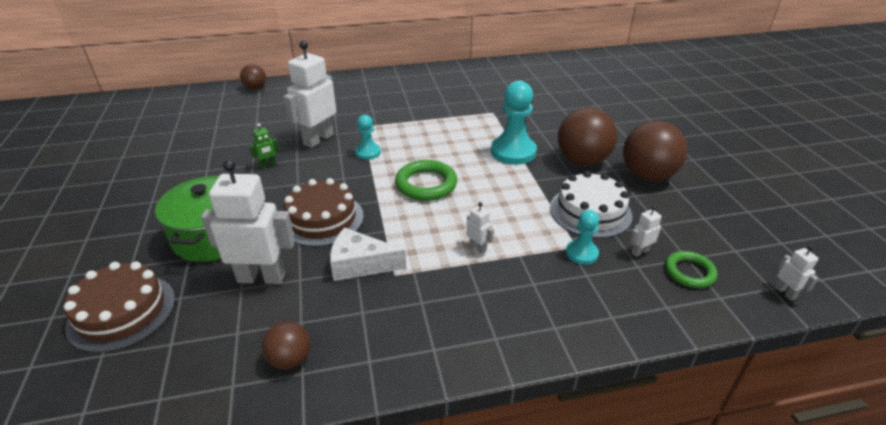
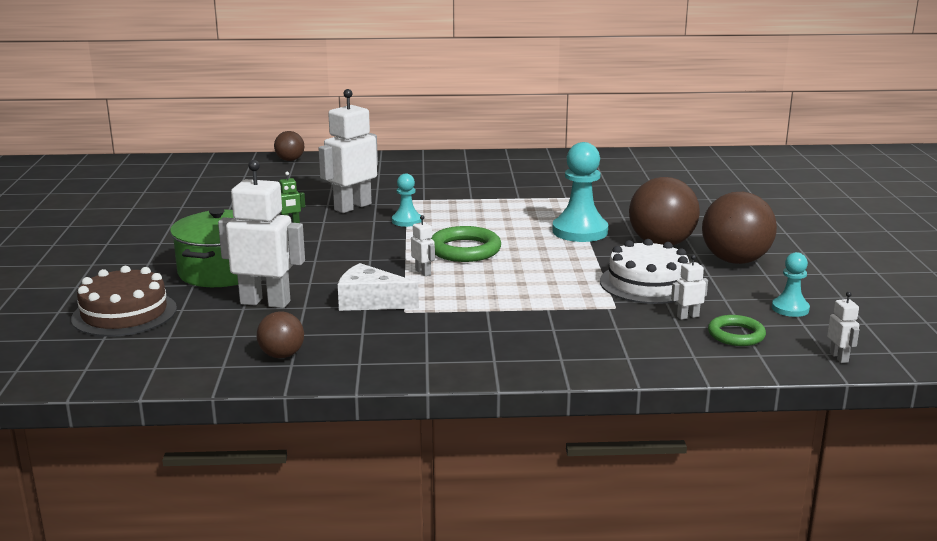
camera: 10 degrees right, 15 degrees down
brown cake [284,178,364,247] -> none
white robot [466,202,494,254] -> white robot moved to [411,215,435,276]
turquoise pawn [566,210,599,265] -> turquoise pawn moved to [772,252,810,317]

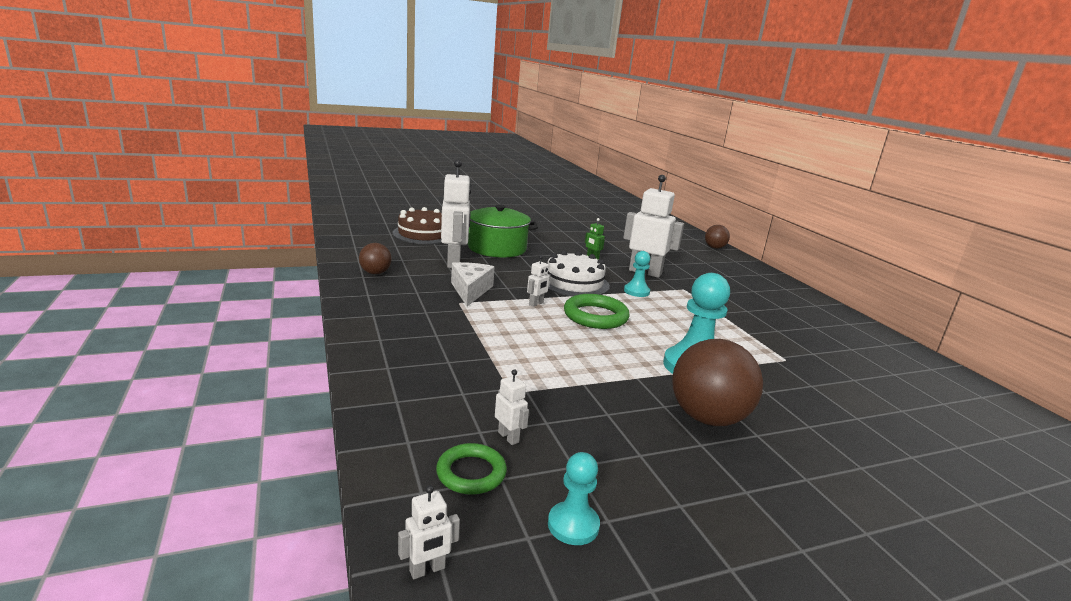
camera: 70 degrees right, 0 degrees up
white cake [600,239,689,304] -> white cake moved to [547,251,610,297]
brown ball [702,192,777,264] -> none

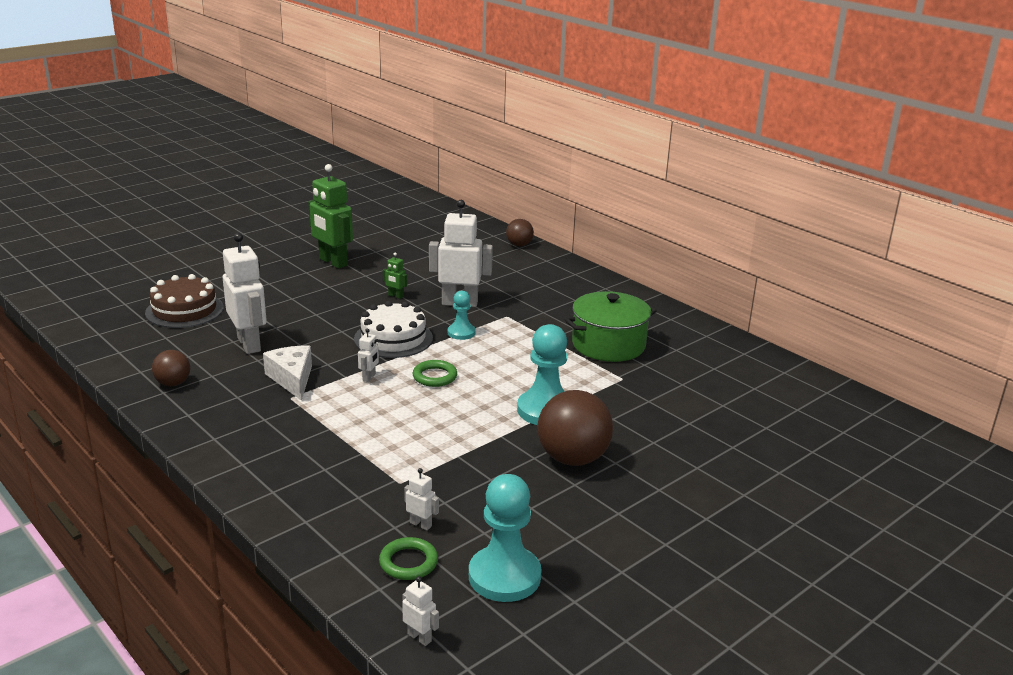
camera: 20 degrees left, 5 degrees up
white robot [398,485,460,579] -> white robot turned 90 degrees counterclockwise [402,576,439,646]
green pot [468,205,538,258] -> green pot moved to [565,291,657,362]
turquoise pawn [548,452,600,545] -> turquoise pawn [469,474,542,602], size x1.81
green ring [564,294,630,329] -> green ring [413,360,457,387], size x0.65
none -> green robot [308,164,353,269]

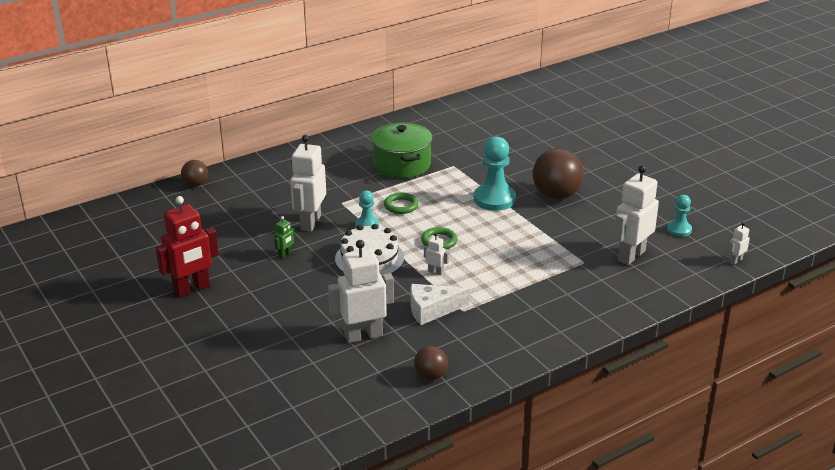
camera: 80 degrees left, 5 degrees up
brown cake [145,274,224,328] -> none
green robot [308,164,353,269] -> red robot [156,196,219,297]
green ring [379,537,438,580] -> green ring moved to [384,193,419,214]
white robot [404,468,439,530] -> white robot [614,165,659,265], size x2.29
turquoise pawn [469,474,542,602] -> turquoise pawn [667,195,692,237], size x0.55

